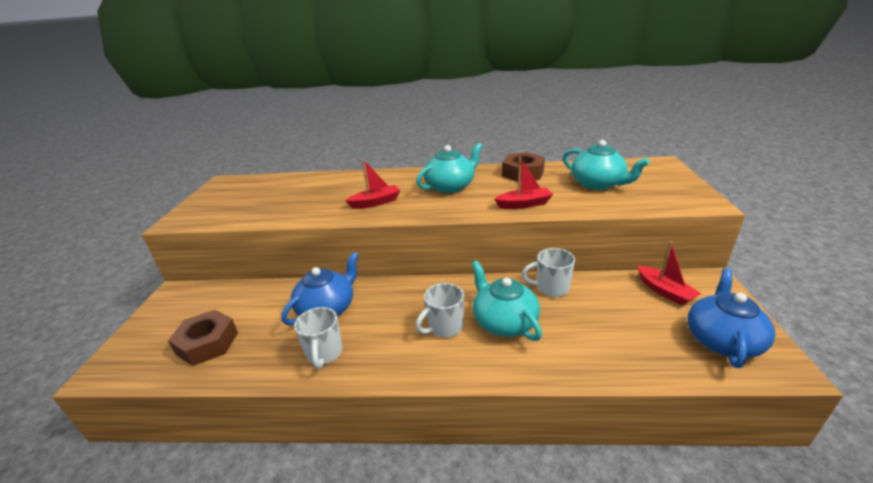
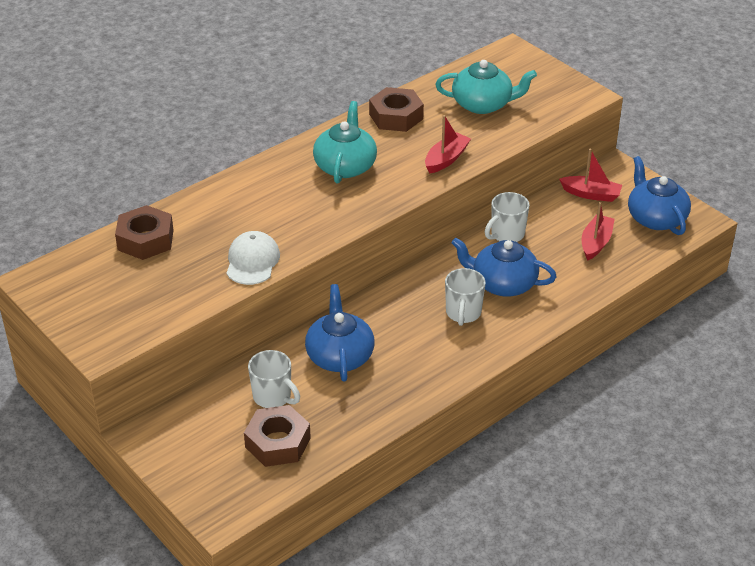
camera: 45 degrees left, 10 degrees up
white mug [294,307,343,369] -> white mug moved to [248,350,300,408]
red boat [345,159,401,209] -> red boat moved to [582,202,615,261]
turquoise teapot [472,261,542,341] -> blue teapot [451,238,557,297]
none -> brown nut [115,205,173,260]
none -> white cap [226,231,280,285]

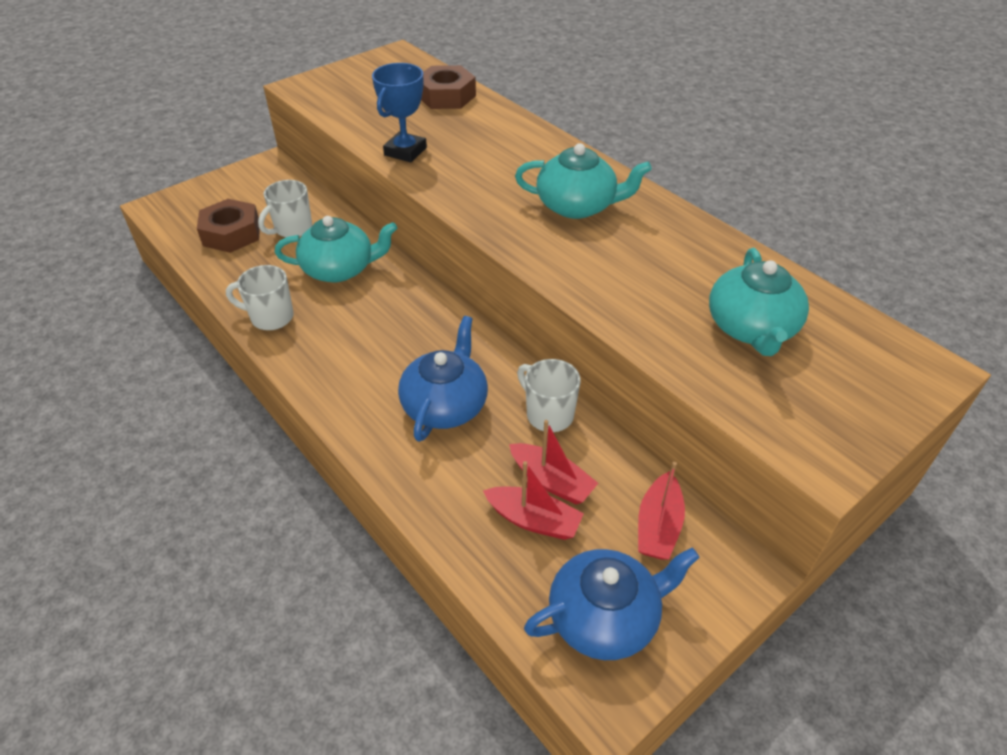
camera: 90 degrees right, 5 degrees up
white cap [226,231,280,285] -> blue trophy [372,63,427,162]
blue teapot [305,284,374,382] -> turquoise teapot [274,216,397,282]
brown nut [369,87,424,132] -> none
red boat [425,115,471,173] -> red boat moved to [509,420,598,504]
white mug [445,268,486,326] -> white mug moved to [226,265,293,330]

